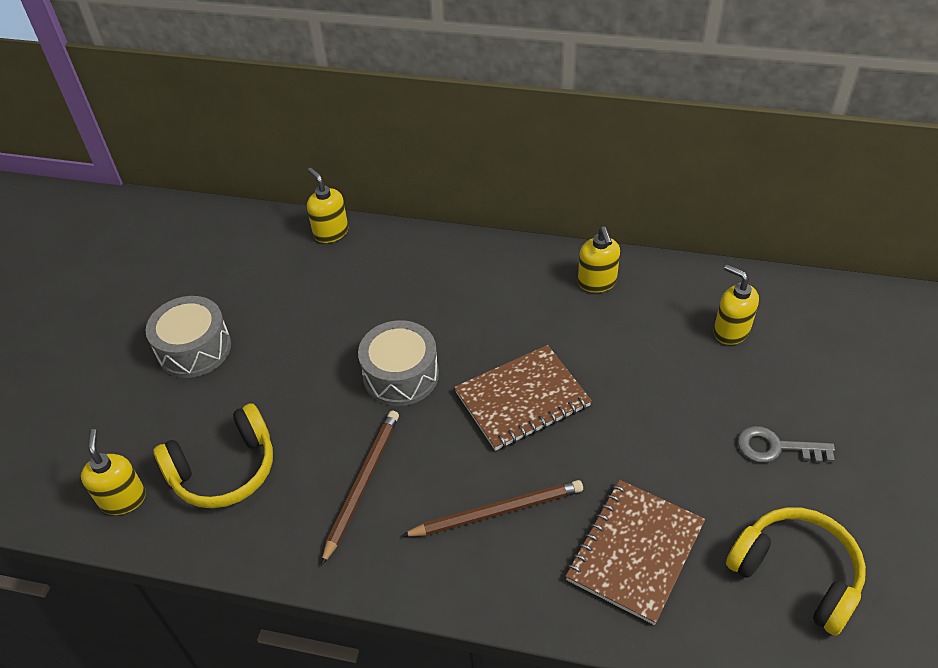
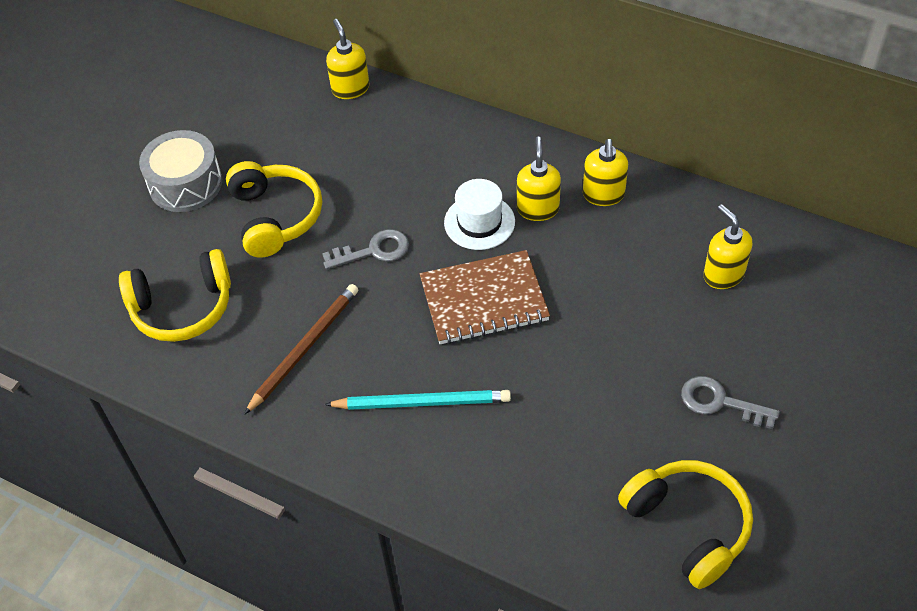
camera: 15 degrees right, 5 degrees up
yellow soap dispenser [81,429,146,515] -> yellow soap dispenser moved to [517,137,561,221]
grey drum [358,320,439,406] -> grey key [322,229,409,270]
brown pencil [401,480,583,537] -> turquoise pencil [324,390,511,410]
brown notebook [565,480,705,625] -> none
none -> yellow headphones [226,161,322,257]
none -> white hat [444,179,515,250]

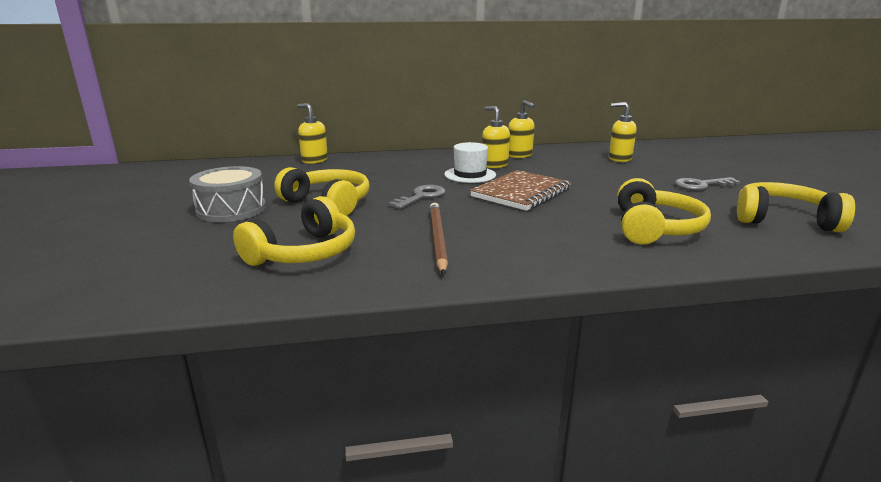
camera: 40 degrees left, 30 degrees down
turquoise pencil [324,390,511,410] -> none
none -> yellow headphones [617,178,711,244]

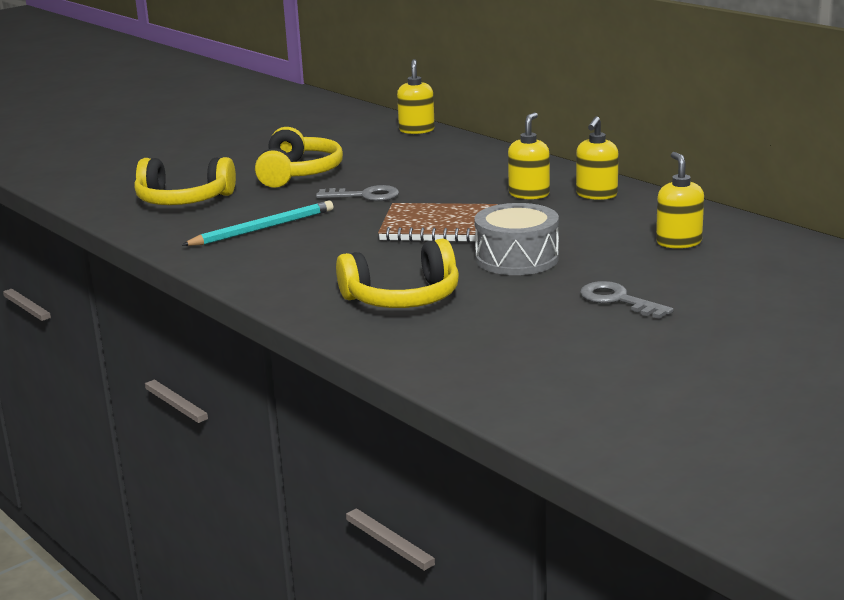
camera: 60 degrees right, 0 degrees up
grey drum [189,166,266,222] -> grey drum moved to [474,203,559,275]
brown pencil [430,203,448,275] -> turquoise pencil [182,201,333,246]
white hat [444,142,496,183] -> none
yellow headphones [737,182,855,232] -> none

